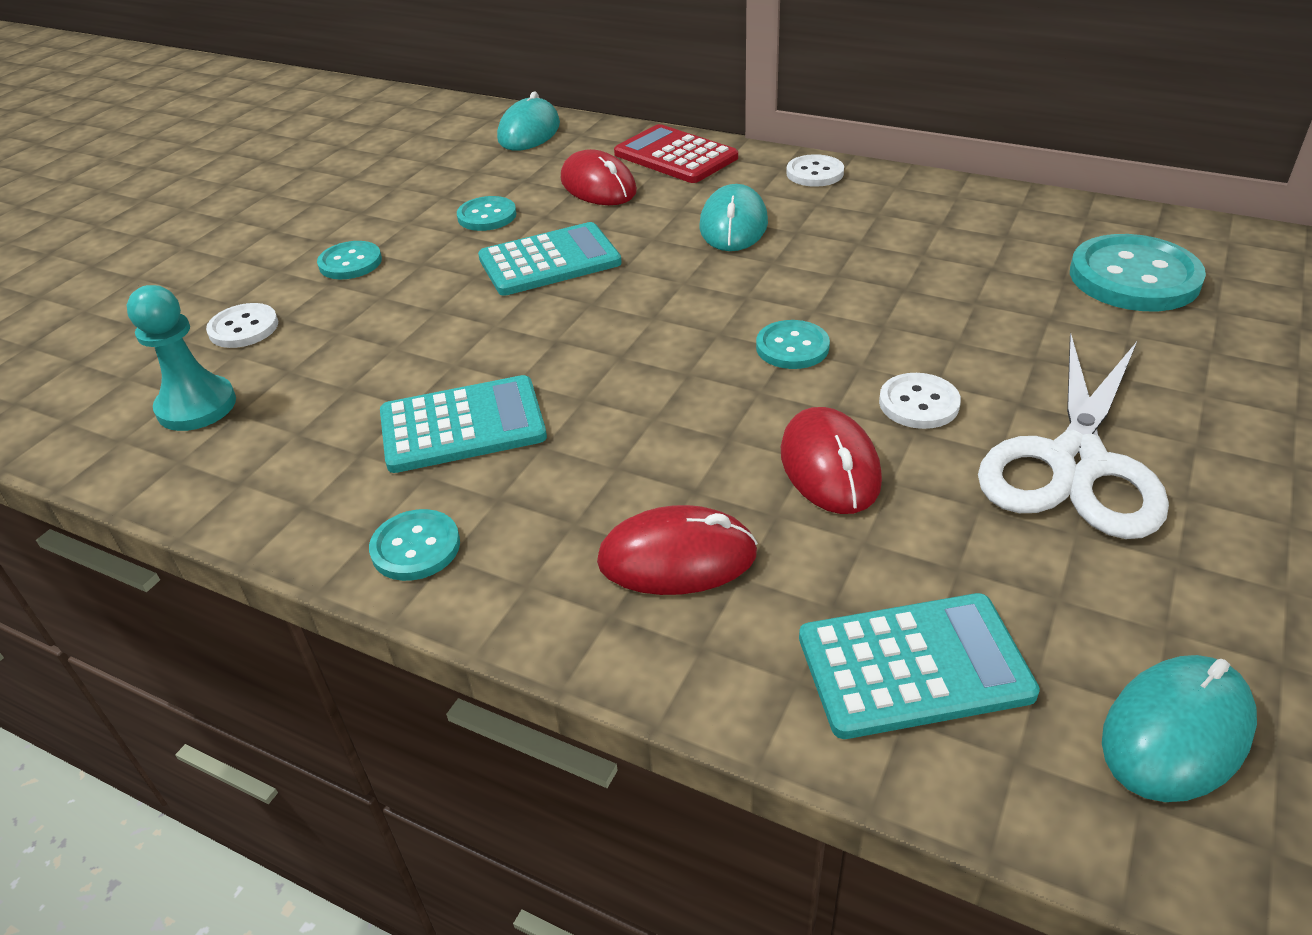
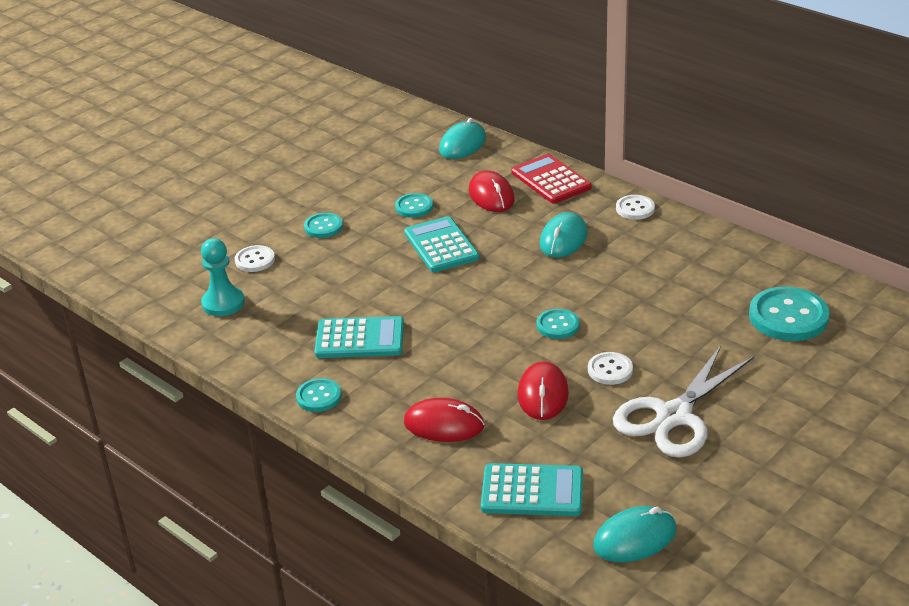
camera: 15 degrees right, 5 degrees down
turquoise calculator [478,222,622,296] -> turquoise calculator turned 105 degrees counterclockwise [404,216,479,272]

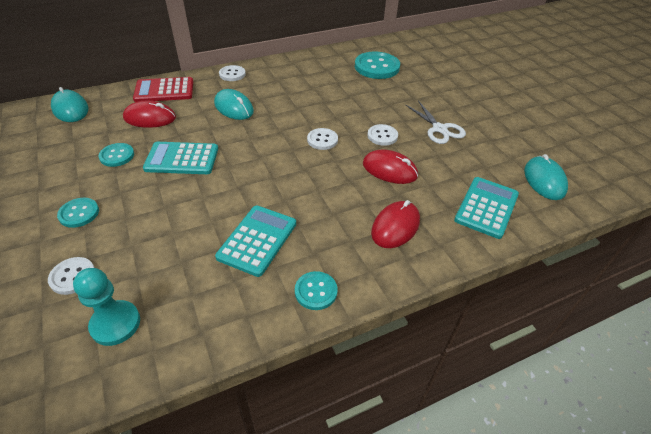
camera: 70 degrees left, 10 degrees up
turquoise button [537,309,580,339] -> white button [307,128,338,150]
white scissors [613,345,754,458] -> white scissors [406,101,466,144], size x0.65

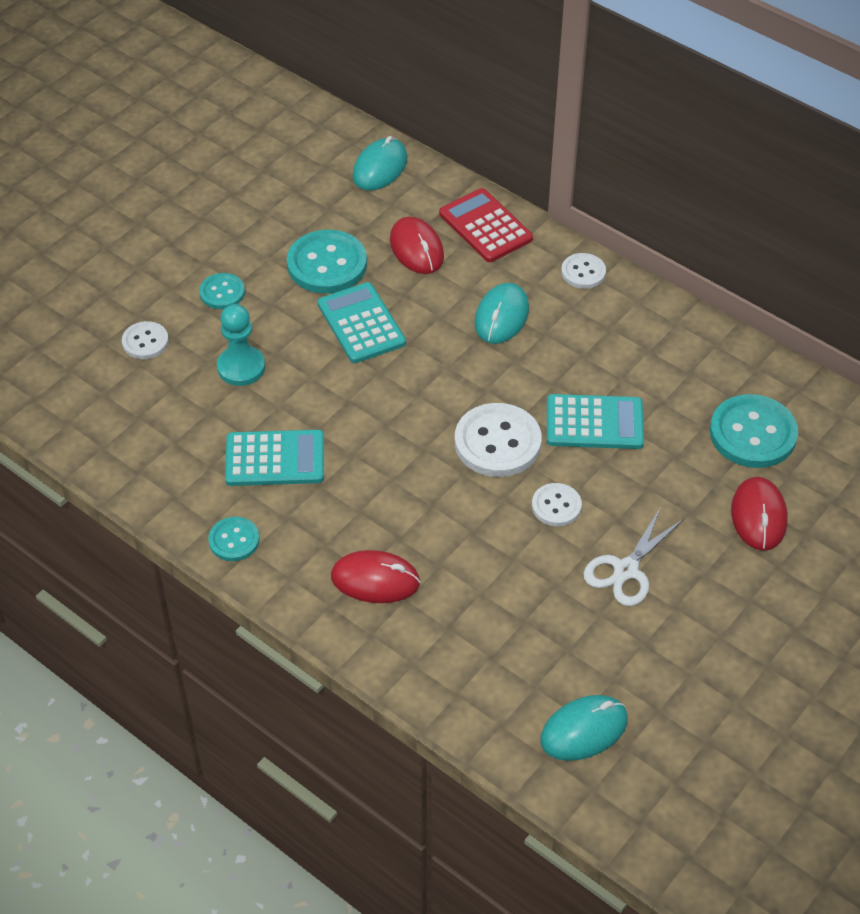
camera: 65 degrees right, 5 degrees up
turquoise pawn [73,268,140,346] -> turquoise pawn moved to [217,304,265,386]
turquoise button [98,143,134,167] -> turquoise button [287,230,367,293], size x1.80
white button [307,128,338,150] -> white button [455,403,542,477], size x1.80
red mouse [363,149,418,184] -> red mouse moved to [731,477,788,551]
turquoise calculator [454,177,519,239] -> turquoise calculator moved to [547,394,644,449]

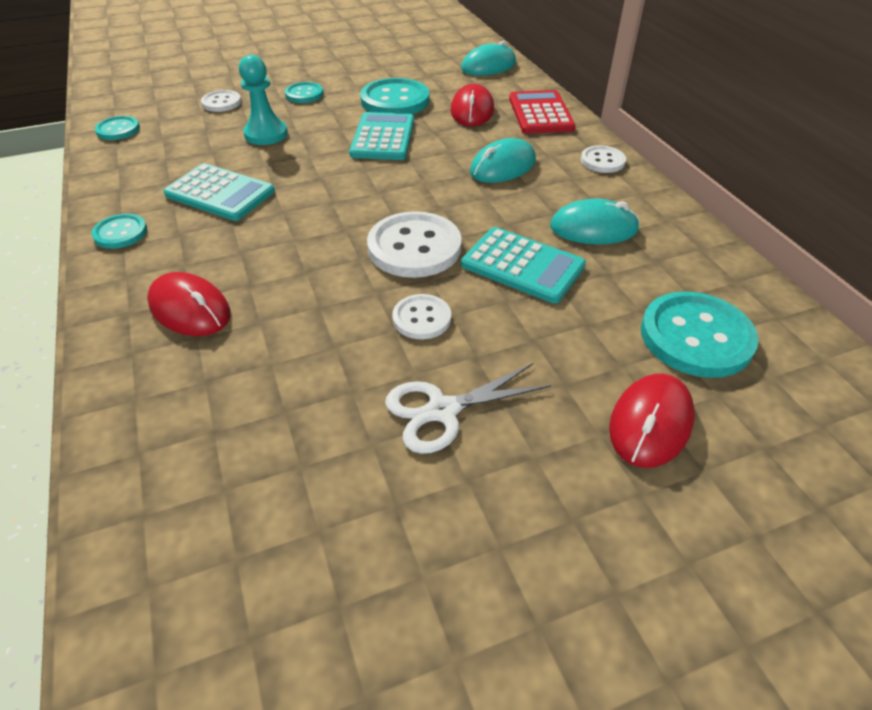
camera: 30 degrees right, 5 degrees down
turquoise mouse [540,695,628,761] -> turquoise mouse moved to [550,199,640,245]
none -> turquoise button [95,116,140,140]

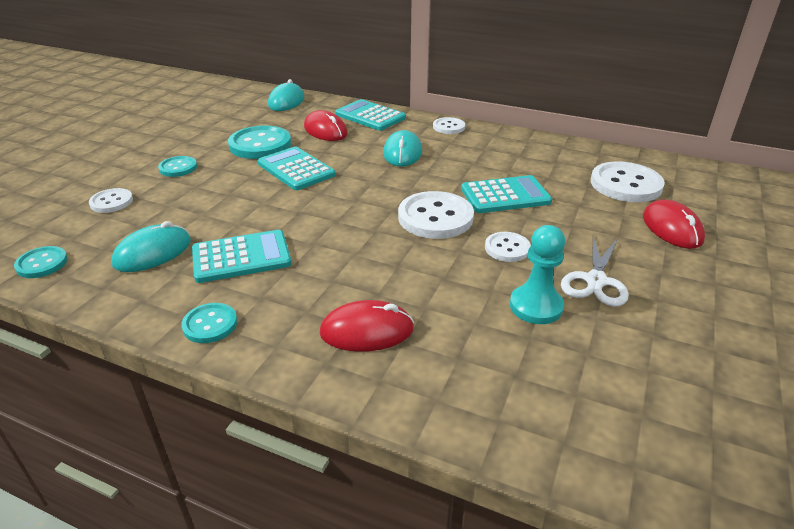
camera: 45 degrees left, 10 degrees down
turquoise pawn [239,55,288,145] -> turquoise pawn moved to [510,225,565,324]
red calculator [509,90,575,134] -> turquoise calculator [335,99,406,131]
turquoise mouse [550,199,640,245] -> turquoise mouse moved to [111,221,191,272]
turquoise button [641,291,758,378] -> white button [591,161,665,202]

